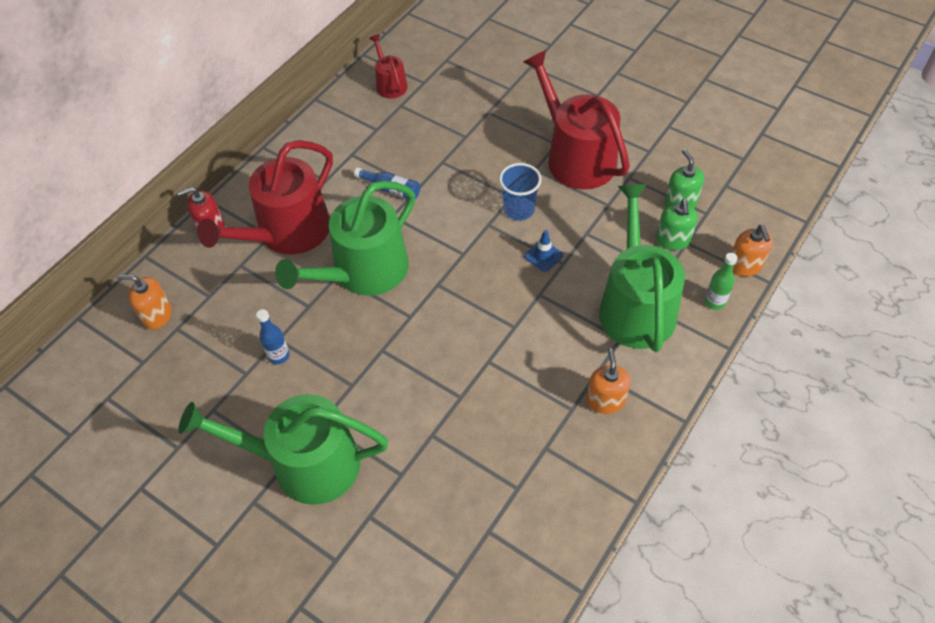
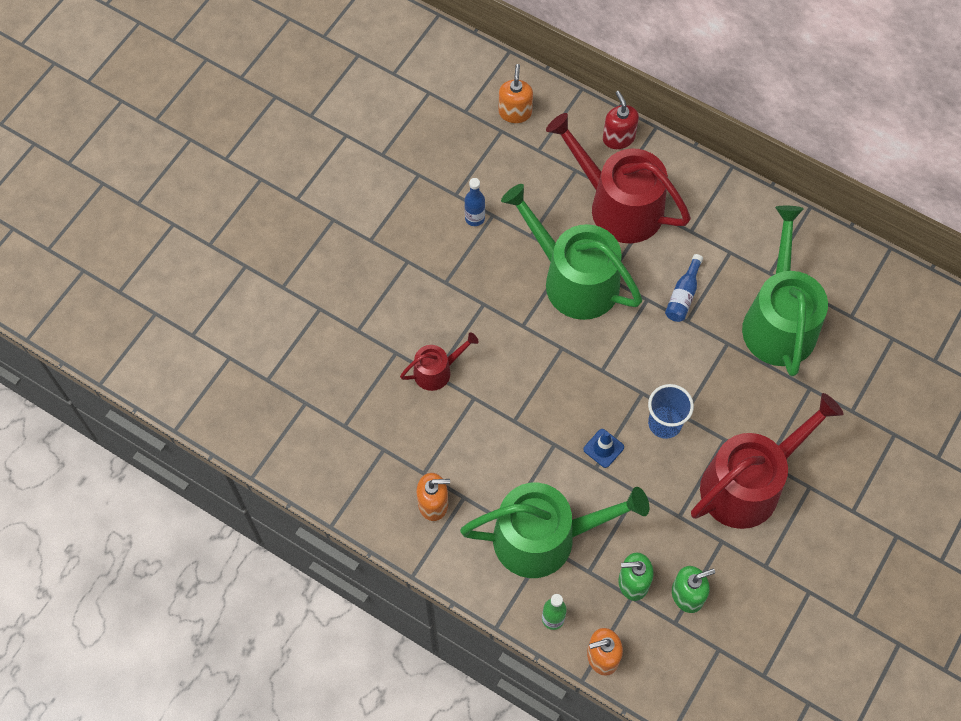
camera: 85 degrees right, 10 degrees up
green watering can [178,394,388,505] -> green watering can moved to [742,206,828,376]
red watering can [369,34,407,99] -> red watering can moved to [400,332,479,391]

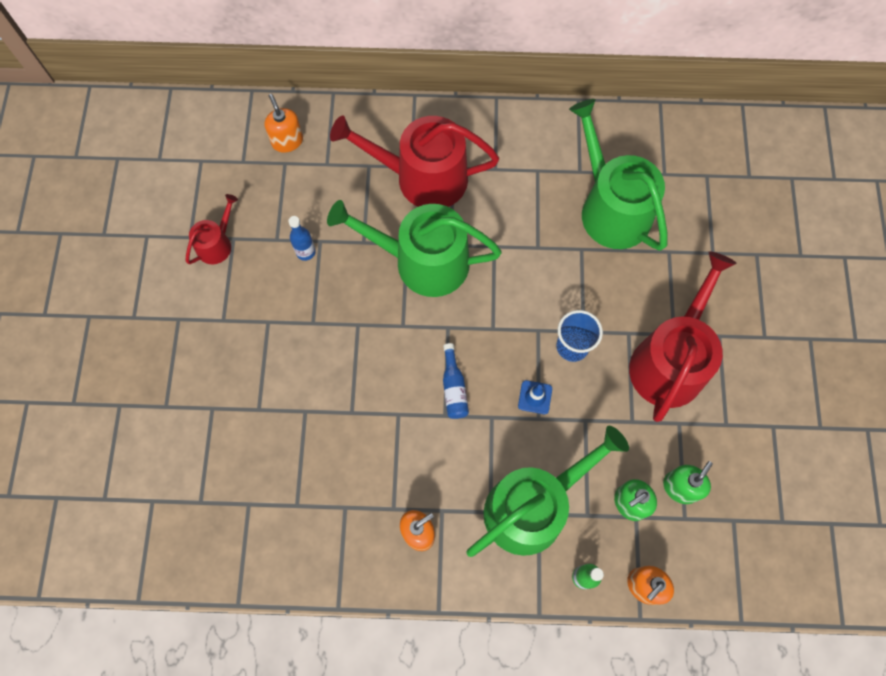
camera: 30 degrees left, 5 degrees up
red watering can [400,332,479,391] -> red watering can moved to [186,194,238,264]
red soap dispenser [603,91,639,149] -> none
blue bottle [665,254,703,322] -> blue bottle moved to [443,343,469,419]

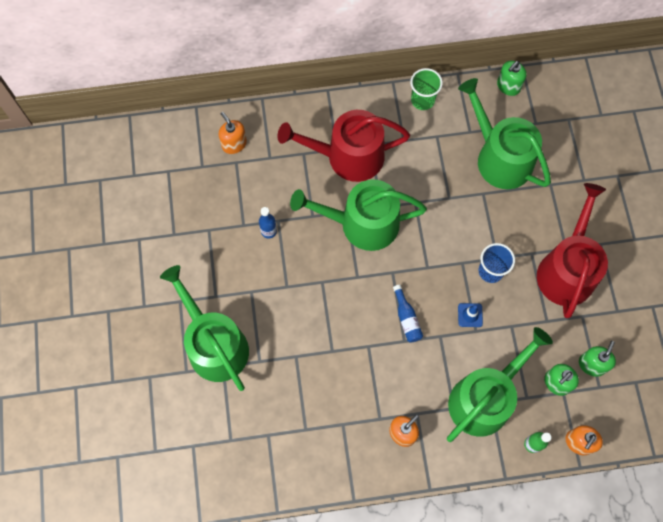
camera: 10 degrees left, 0 degrees up
red watering can [186,194,238,264] -> none
none -> green watering can [160,265,249,391]
none -> green cup [410,68,443,110]
none -> green soap dispenser [497,61,526,96]

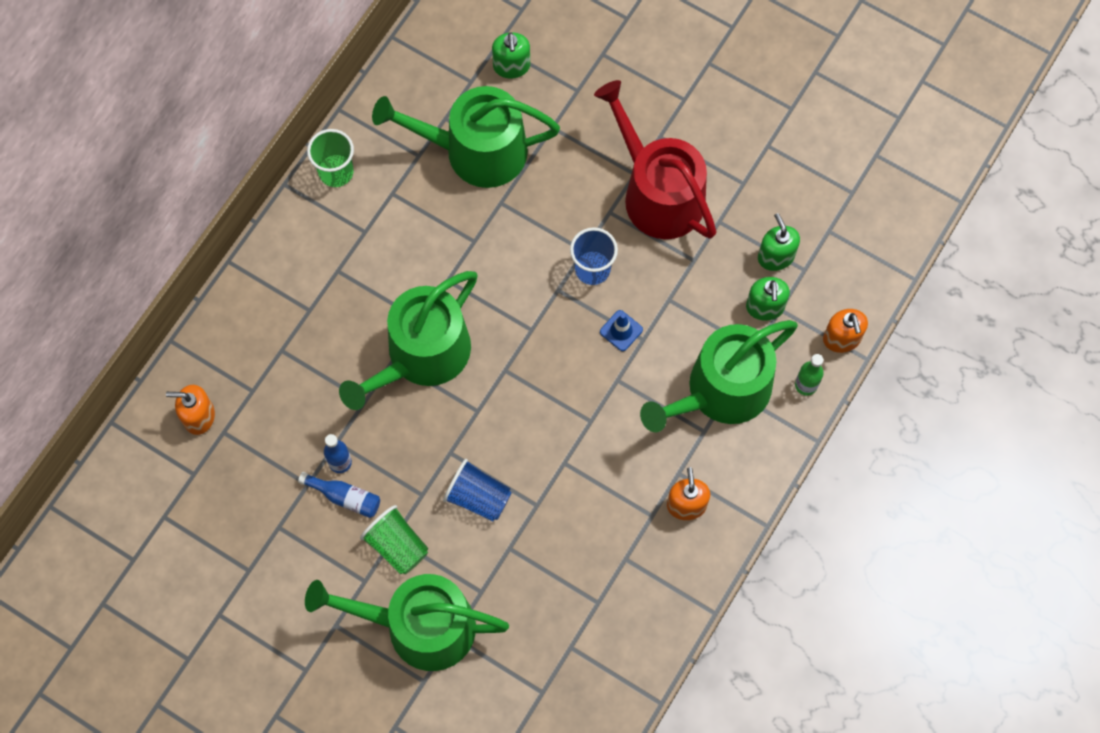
camera: 50 degrees left, 0 degrees up
red watering can [277,110,410,182] -> none
blue bottle [393,285,423,343] -> blue bottle moved to [298,472,380,518]
green watering can [447,327,553,442] -> green watering can turned 120 degrees counterclockwise [640,320,798,432]
green soap dispenser [497,61,526,96] -> green soap dispenser moved to [492,32,530,79]
none -> green cup [360,505,428,574]
none -> blue cup [443,459,512,521]

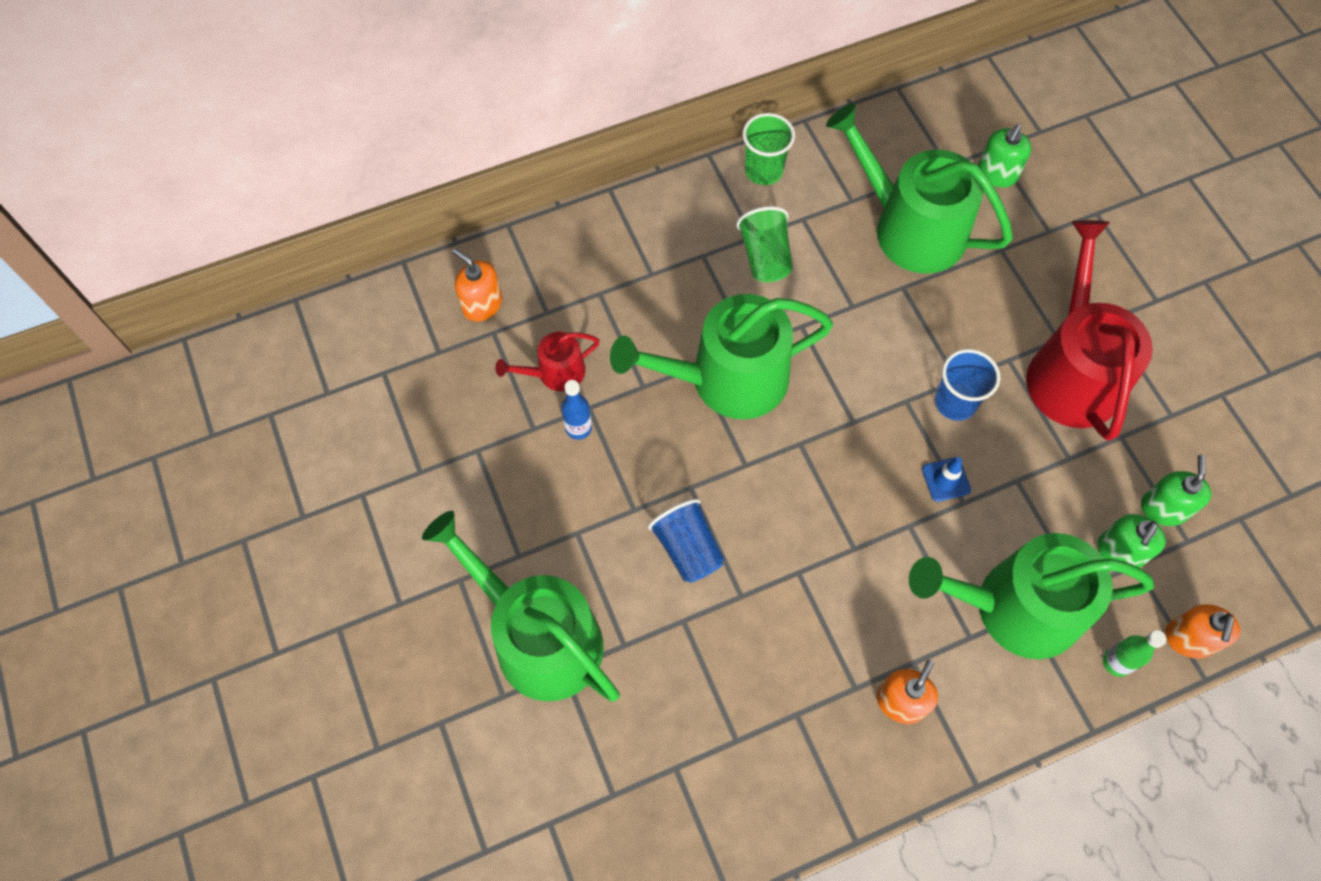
camera: 35 degrees right, 5 degrees down
blue bottle [298,472,380,518] -> none
green cup [360,505,428,574] -> green cup moved to [736,206,793,282]
none -> red watering can [495,332,600,391]

